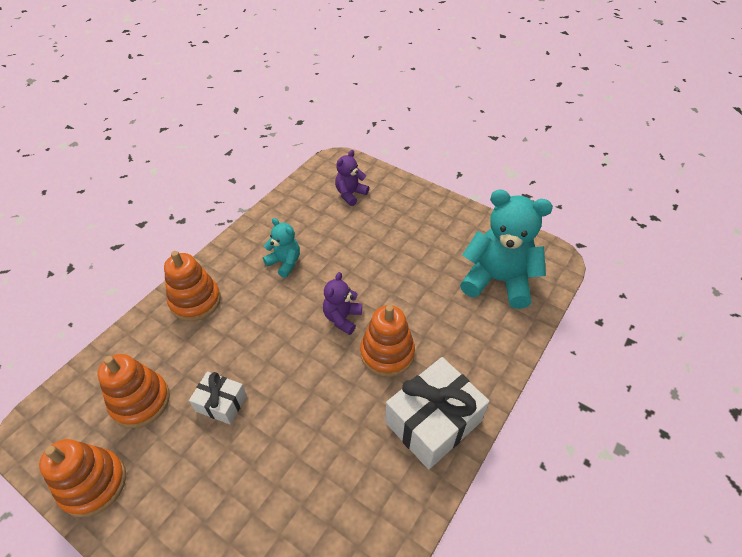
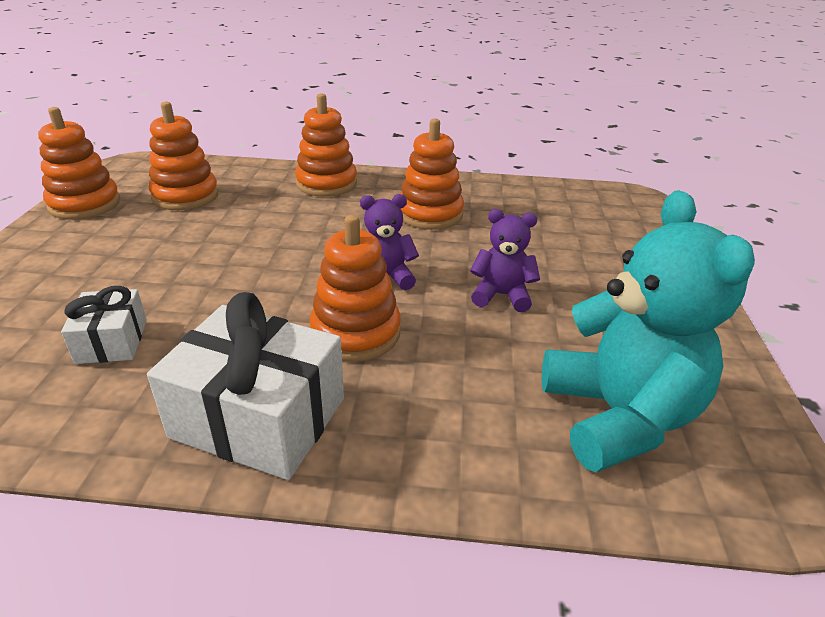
camera: 60 degrees right, 15 degrees down
white gift [189,372,247,424] -> white gift moved to [61,286,147,364]
turquoise teddy bear [263,218,300,278] -> orange stacking toy [400,118,464,230]
purple teddy bear [335,150,369,206] -> purple teddy bear moved to [470,209,540,312]

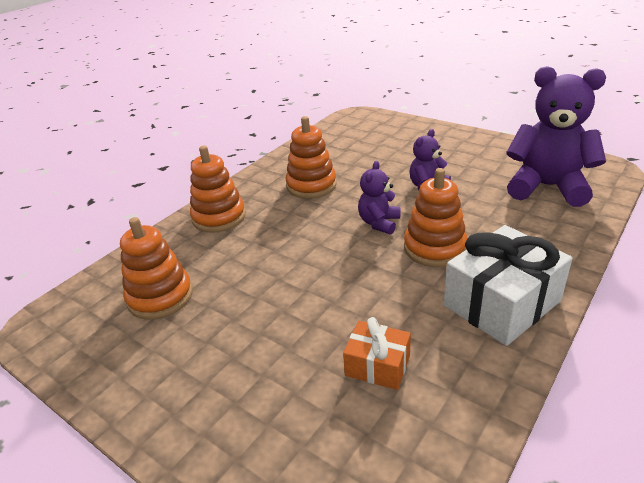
camera: 55 degrees left, 0 degrees up
orange stacking toy [38,107,120,219] -> none
white gift [61,286,147,364] -> orange gift [343,317,411,390]
turquoise teddy bear [542,191,755,472] -> purple teddy bear [506,66,606,207]

